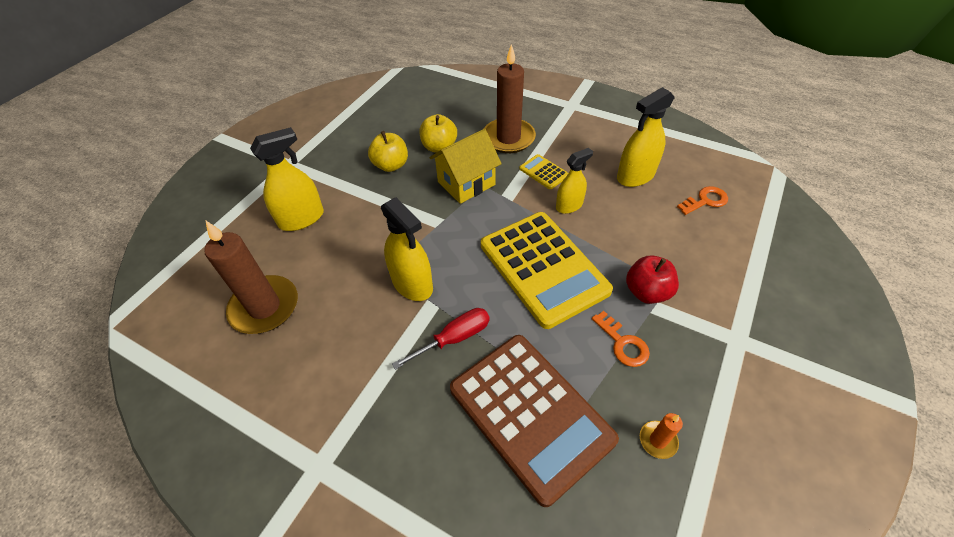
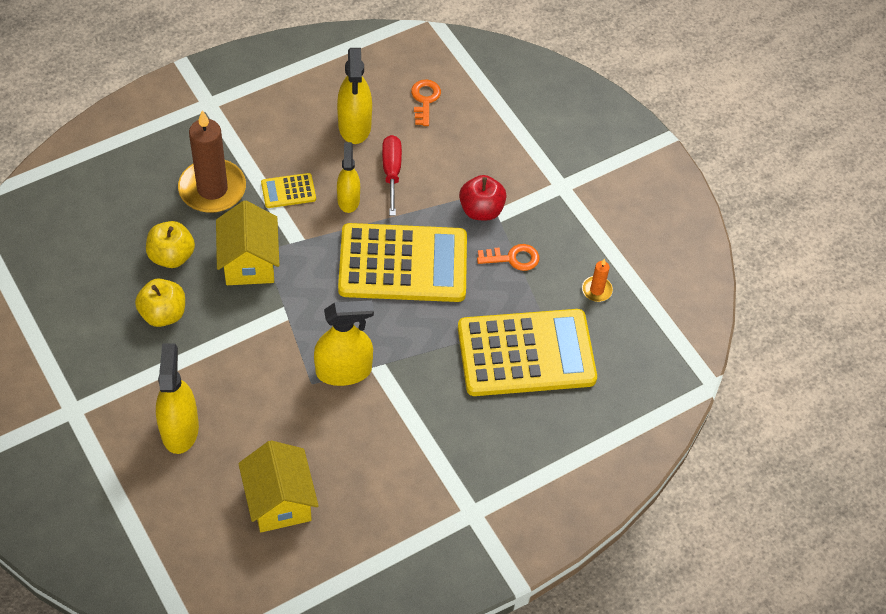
camera: 65 degrees left, 5 degrees up
brown candle [204,221,298,334] -> yellow house [238,440,319,532]
red screwdriver [392,308,490,370] -> red screwdriver moved to [382,135,402,216]
brown calculator [450,335,619,507] -> yellow calculator [458,309,597,396]

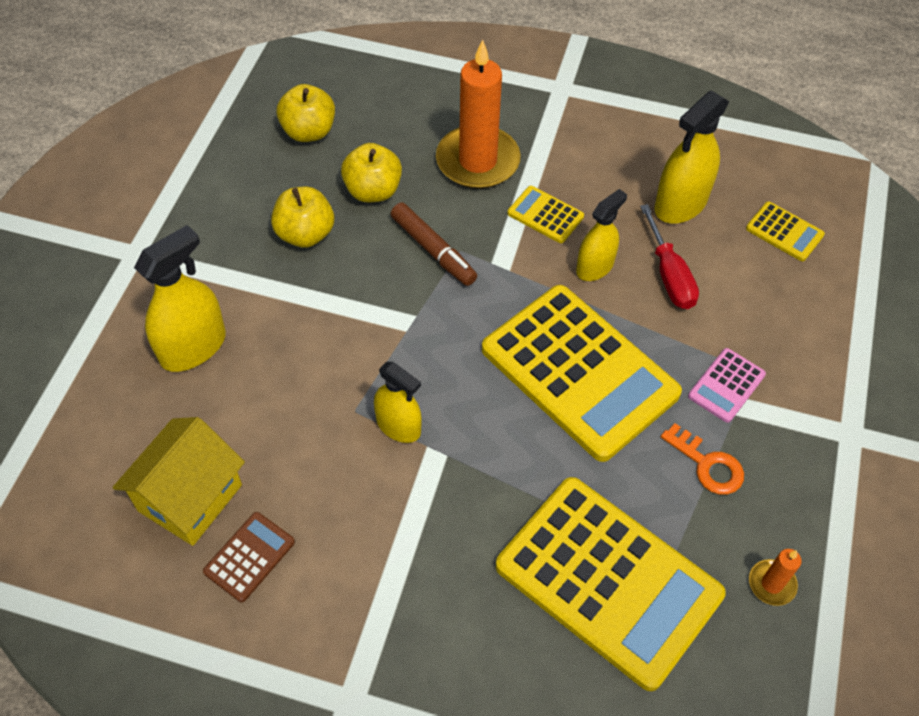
camera: 50 degrees right, 0 degrees up
brown candle [178,110,246,213] -> orange candle [436,39,521,189]
yellow house [216,201,279,285] -> brown marker [391,202,477,286]
yellow spray bottle [314,300,374,386] -> yellow spray bottle [374,362,422,443], size x0.66
red screwdriver [382,135,402,216] -> red screwdriver turned 120 degrees clockwise [640,204,699,309]
orange key [411,79,441,126] -> yellow calculator [746,201,825,261]
red apple [459,175,507,220] -> pink calculator [688,348,766,423]
none -> brown calculator [203,512,295,602]
none -> yellow apple [276,84,335,142]

